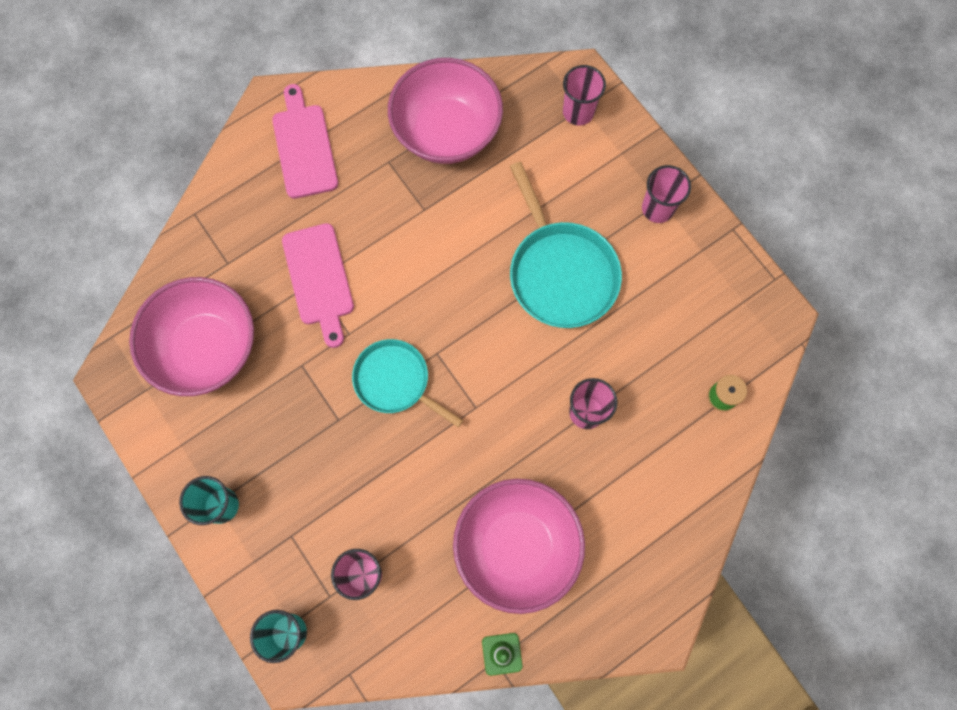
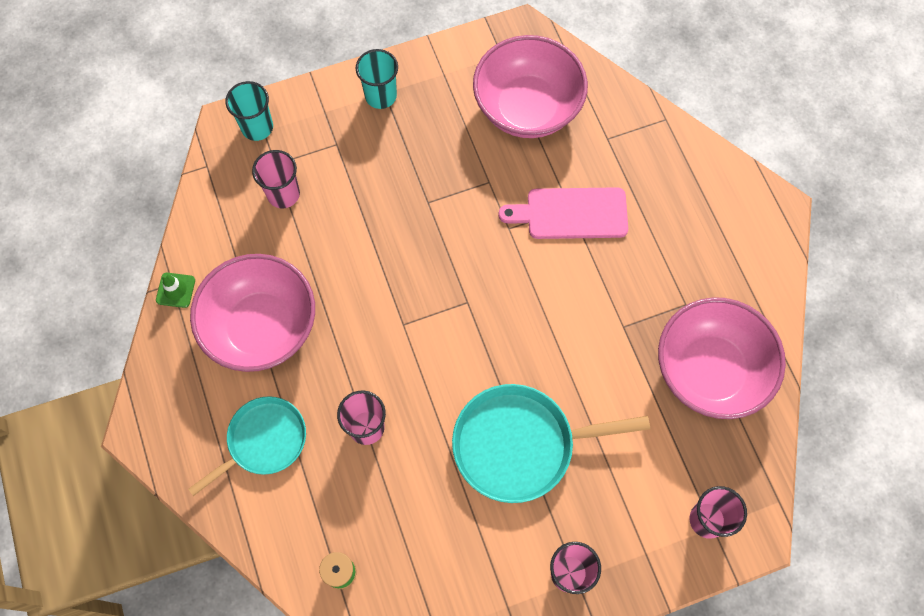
camera: 105 degrees right, 5 degrees down
pink cutting board [272,84,338,199] -> none
turquoise pan [352,339,463,428] -> turquoise pan moved to [188,396,306,496]

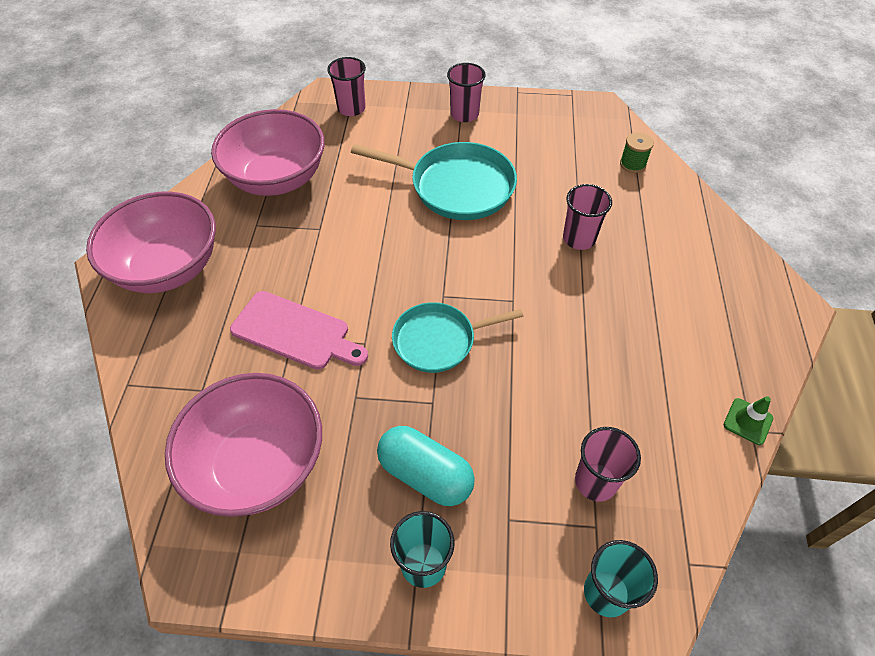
camera: 155 degrees left, 15 degrees down
turquoise pan [188,396,306,496] -> turquoise pan moved to [392,302,524,373]
pink bowl [190,254,315,372] -> pink bowl moved to [86,192,216,293]
none -> turquoise capsule [377,426,475,506]

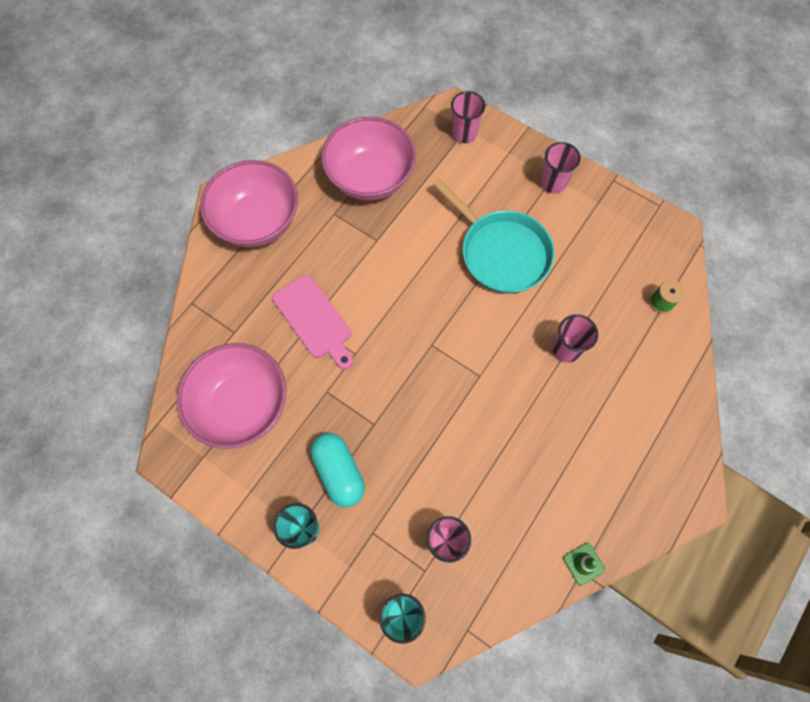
camera: 30 degrees right, 15 degrees up
turquoise pan [392,302,524,373] -> none

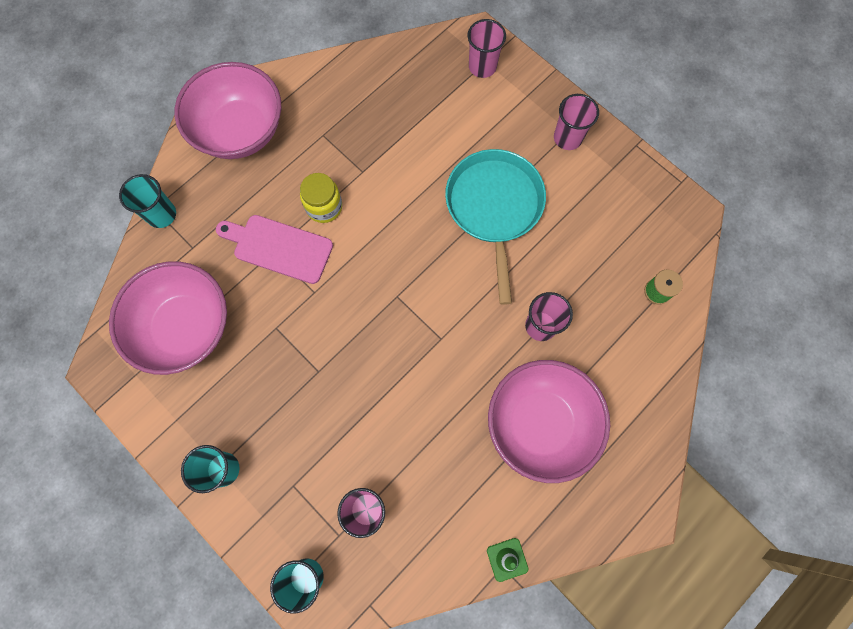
camera: 10 degrees right, 5 degrees up
pink cutting board [272,275,353,369] -> pink cutting board turned 135 degrees clockwise [216,215,333,284]
turquoise capsule [311,433,365,507] -> none
pink bowl [321,117,416,200] -> pink bowl moved to [488,360,610,483]
turquoise pan [433,179,554,293] -> turquoise pan turned 150 degrees counterclockwise [445,149,546,305]
none -> turquoise cup [119,174,176,228]
none -> yellow jar [300,173,342,223]

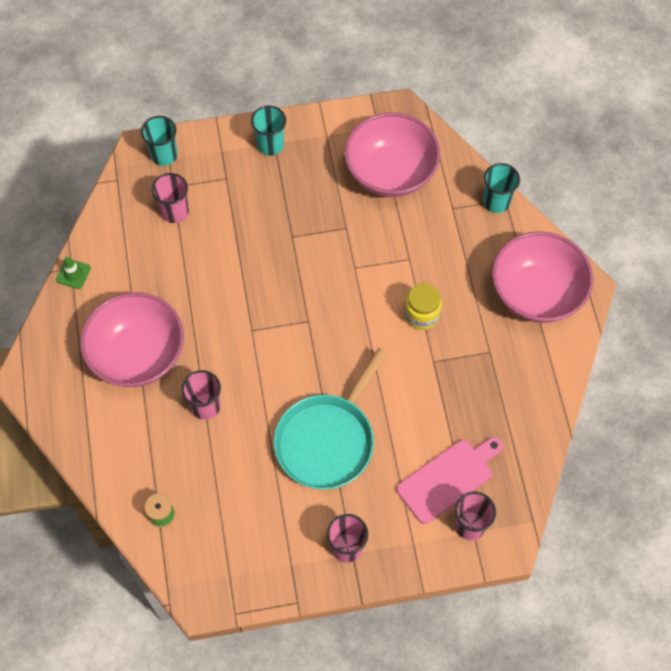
camera: 125 degrees right, 10 degrees down
pink cutting board [216,215,333,284] -> pink cutting board moved to [396,437,503,524]
turquoise pan [445,149,546,305] -> turquoise pan turned 90 degrees clockwise [274,348,388,490]

